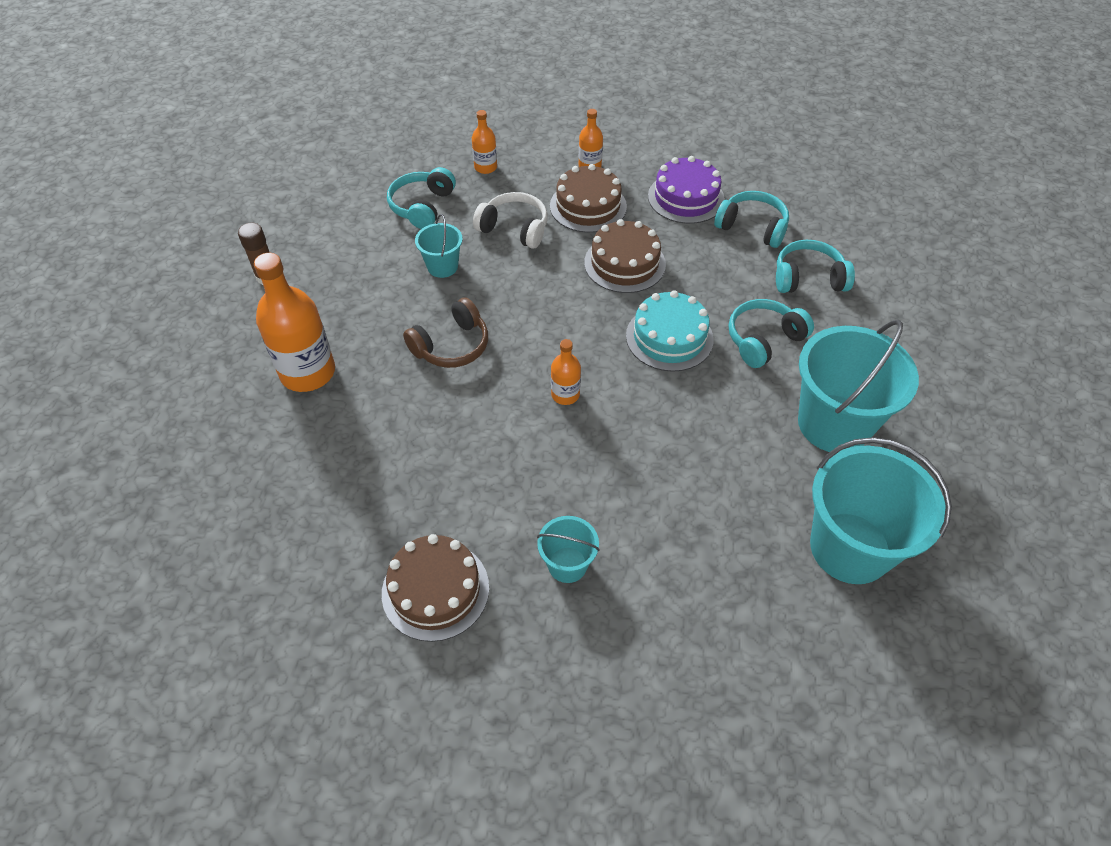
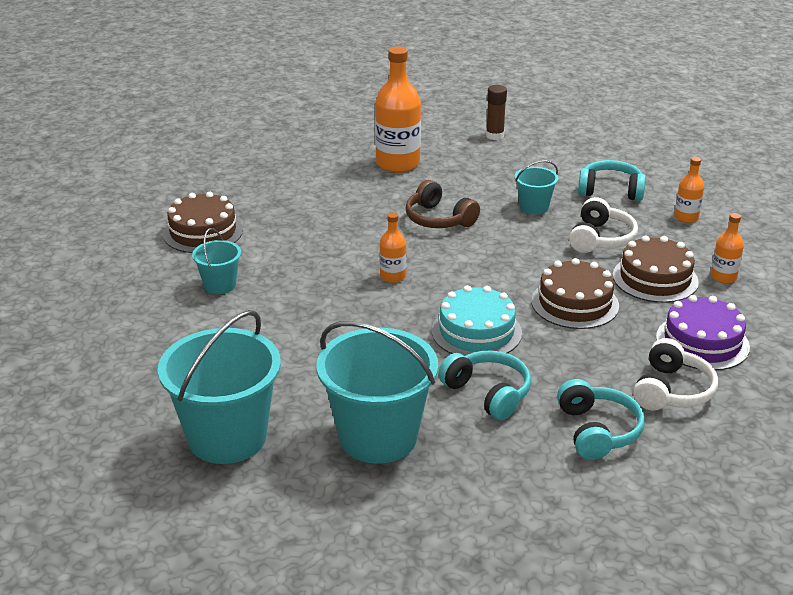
camera: 85 degrees right, 20 degrees down
turquoise headphones [714,191,789,248] -> white headphones [633,338,718,411]

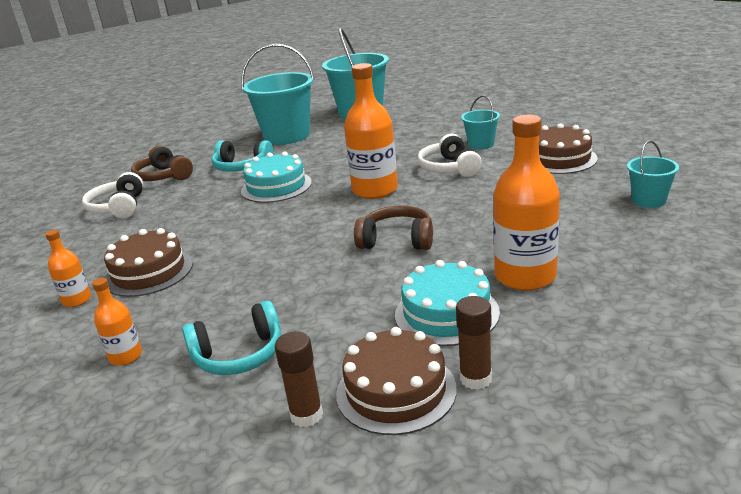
camera: 150 degrees right, 5 degrees down
orange bottle [380,212,407,283] -> orange bottle [344,63,398,199], size x1.98
turquoise bucket [515,160,558,215] -> turquoise bucket moved to [627,140,679,208]
brown cake [531,258,619,329] -> brown cake moved to [336,327,457,435]
turquoise headphones [557,379,645,460] -> brown headphones [131,145,193,181]
white headphones [569,197,638,253] -> white headphones moved to [417,134,482,177]
purple cake [656,295,750,371] -> none
none -> brown glue stick [275,331,323,427]
none -> turquoise cake [395,260,500,346]

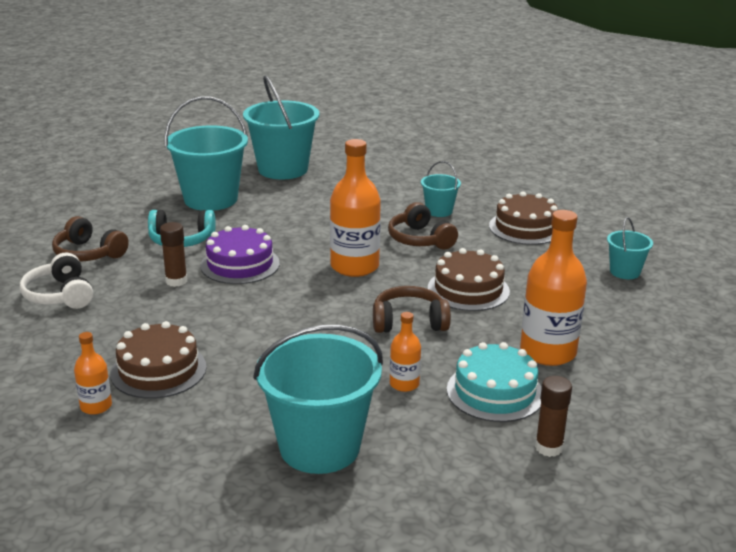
camera: 20 degrees left, 0 degrees up
orange bottle [92,278,142,366] -> orange bottle moved to [390,312,421,392]
turquoise headphones [182,301,281,375] -> turquoise bucket [253,325,383,474]
turquoise cake [241,151,312,203] -> purple cake [200,225,280,284]
brown glue stick [275,331,323,427] -> brown glue stick moved to [160,222,187,287]
brown cake [336,327,457,435] -> brown cake moved to [428,248,510,311]
white headphones [417,134,482,177] -> brown headphones [388,202,458,250]

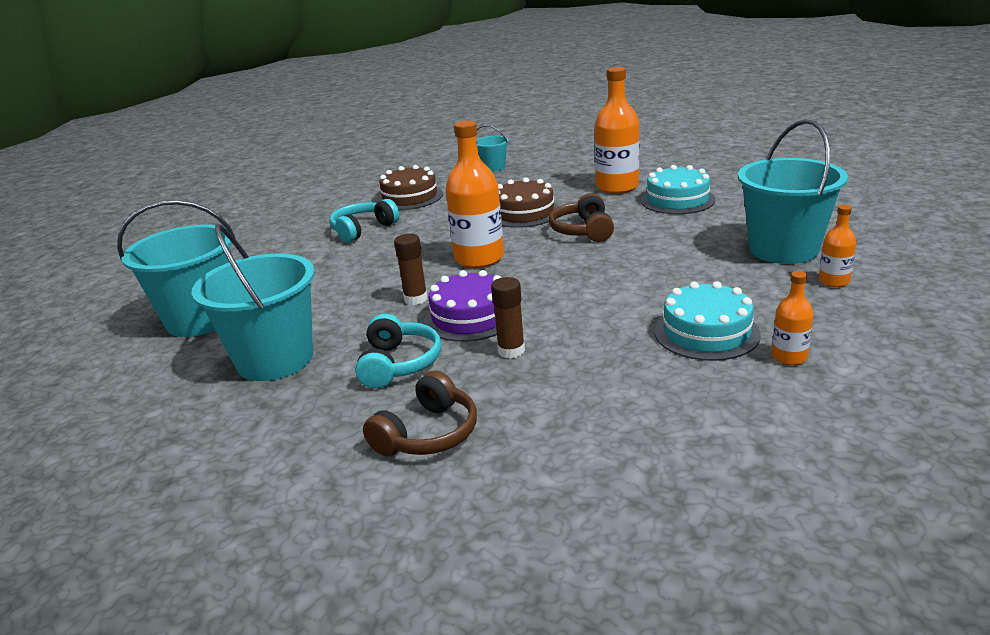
camera: 85 degrees left, 0 degrees up
white headphones [20,252,93,309] -> none
brown cake [110,321,207,399] -> turquoise cake [655,281,761,361]
brown headphones [388,202,458,250] -> none
orange bottle [390,312,421,392] -> orange bottle moved to [819,205,856,287]
turquoise bucket [421,161,461,217] -> turquoise headphones [330,199,399,243]
brown glue stick [535,376,572,457] -> brown glue stick moved to [394,234,427,305]

